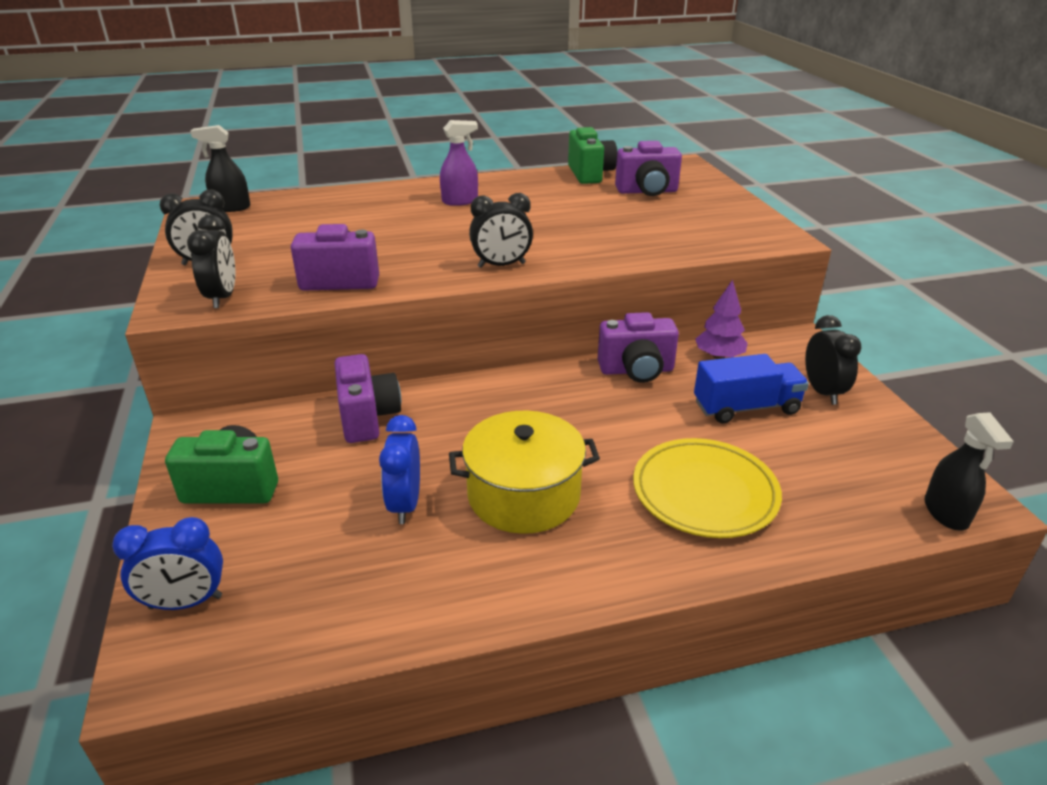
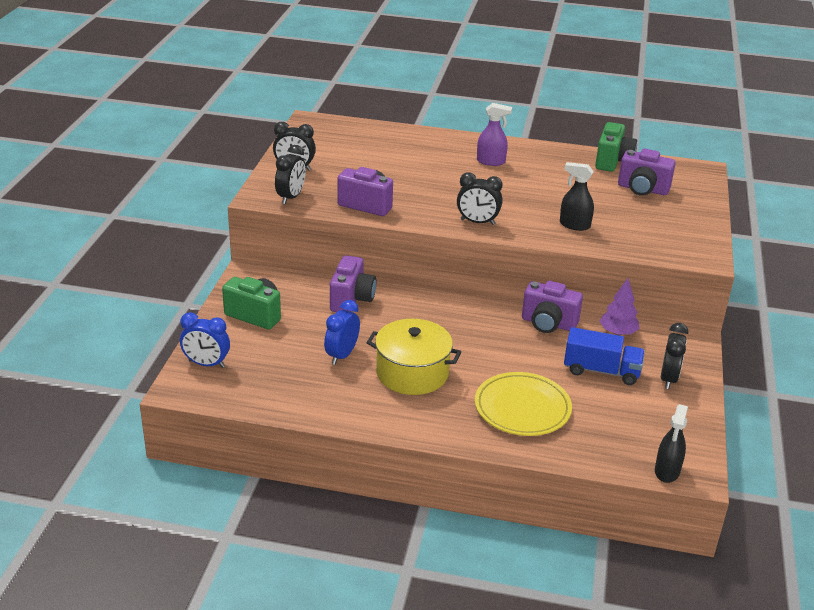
camera: 25 degrees right, 0 degrees up
black spray bottle [190,125,250,212] -> black spray bottle moved to [560,162,594,231]

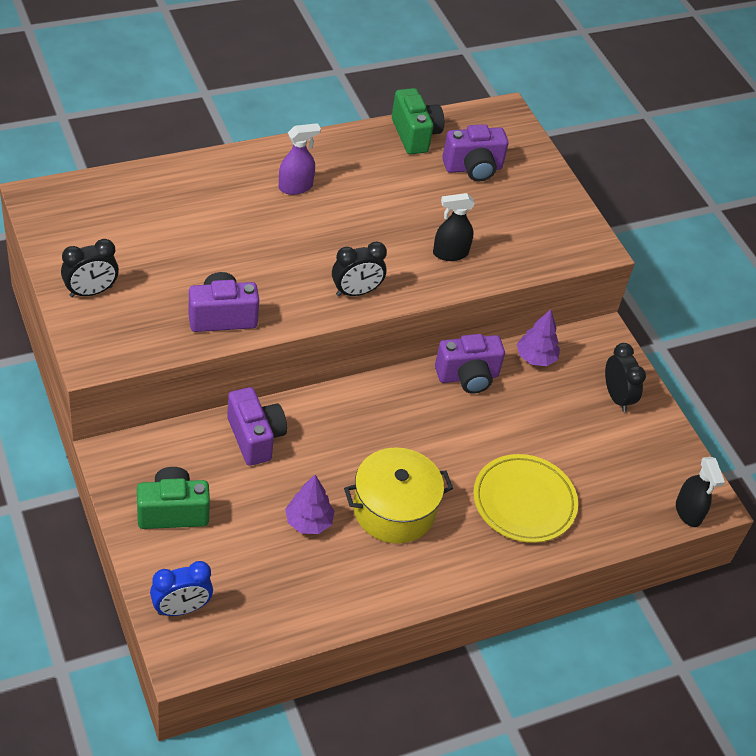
camera: 40 degrees left, 15 degrees up
black clock [275,145,306,204] -> none
blue clock [324,300,360,365] -> purple tree [285,475,335,534]
blue truck [564,327,645,385] -> none

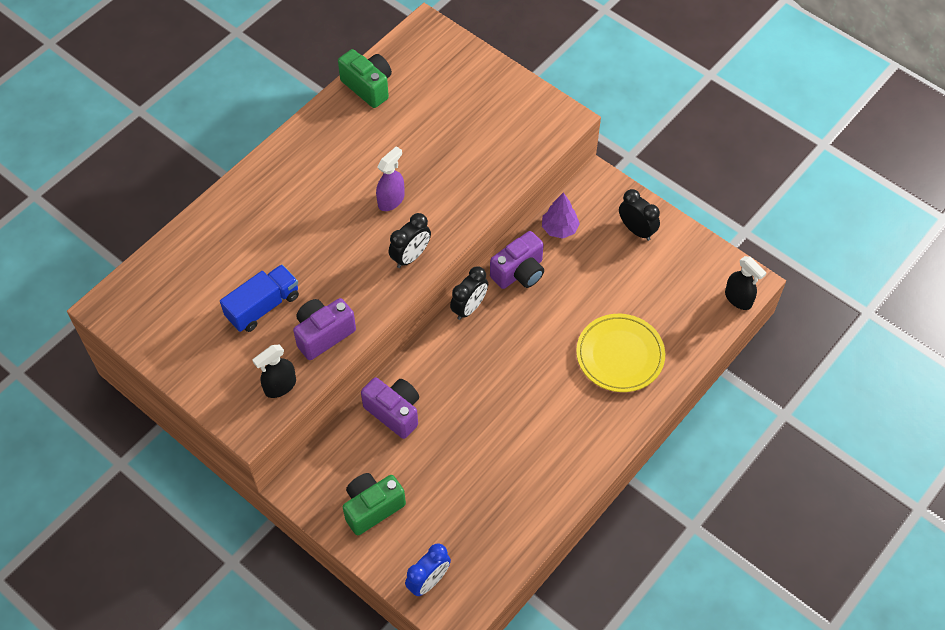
camera: 20 degrees left, 10 degrees up
black clock [61,239,119,297] -> black clock moved to [450,266,488,320]
purple spray bottle [279,123,321,195] -> purple spray bottle moved to [376,146,405,211]
purple tree [285,475,335,534] -> none
yellow pot [344,447,453,544] -> none
black spray bottle [433,193,475,261] -> black spray bottle moved to [252,345,296,398]
purple camera [442,124,508,181] -> none
none -> blue truck [220,264,299,332]

